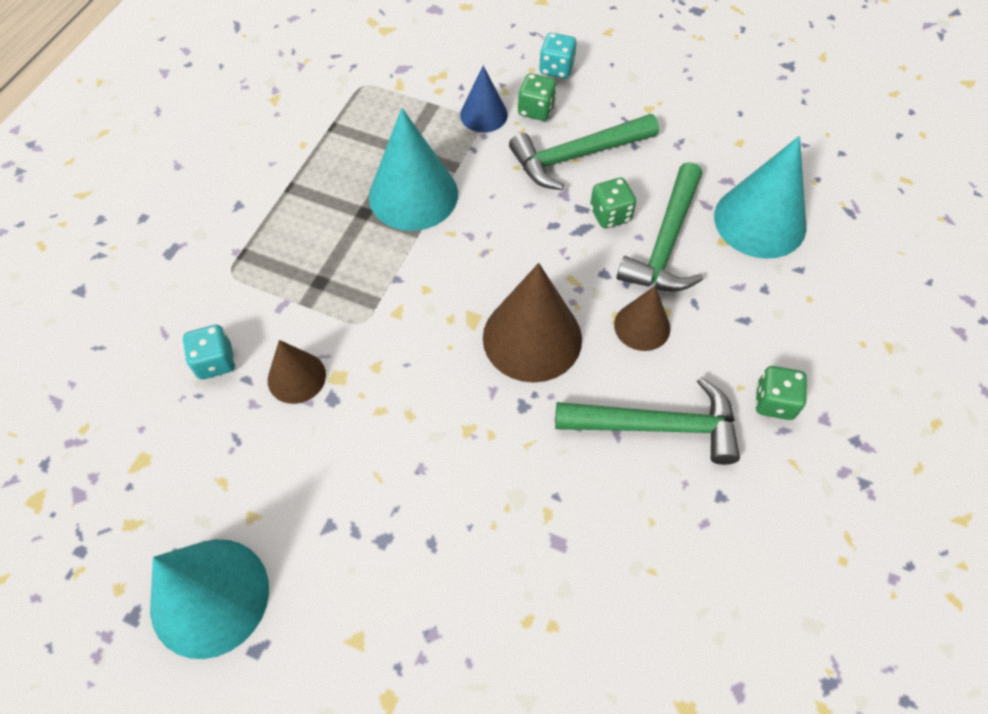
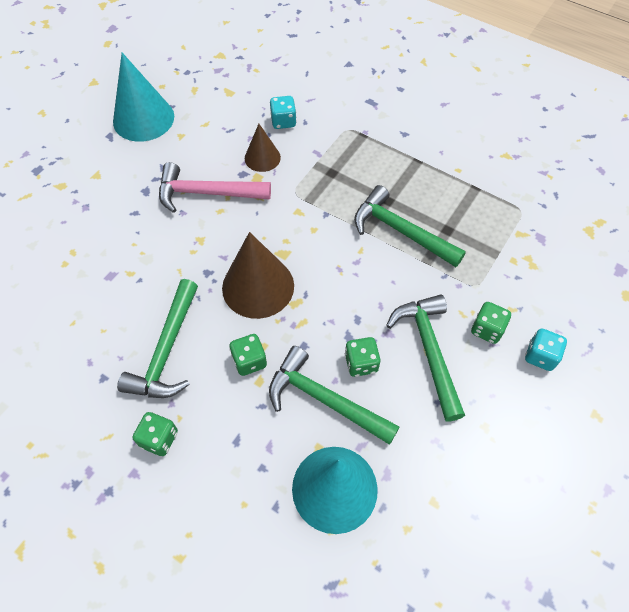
camera: 100 degrees right, 0 degrees up
turquoise cone [369,108,458,231] -> green hammer [354,185,466,267]
blue cone [460,66,508,133] -> none
brown cone [614,286,670,351] -> green dice [229,334,267,376]
none -> pink hammer [159,162,271,213]

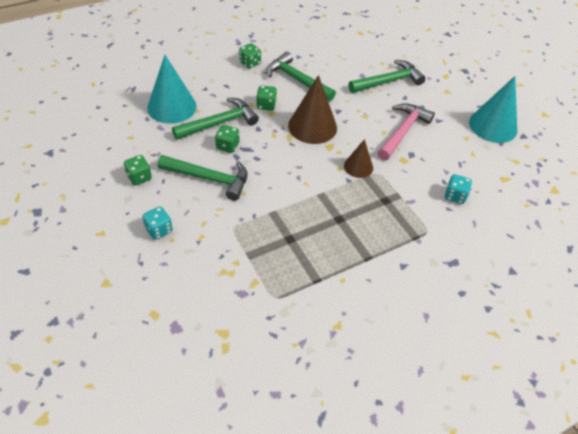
camera: 115 degrees right, 10 degrees down
brown cone [245,124,281,172] -> brown cone moved to [344,139,373,178]
green hammer [354,185,466,267] -> green hammer moved to [348,60,425,93]
green dice [471,302,511,344] -> green dice moved to [124,155,152,186]

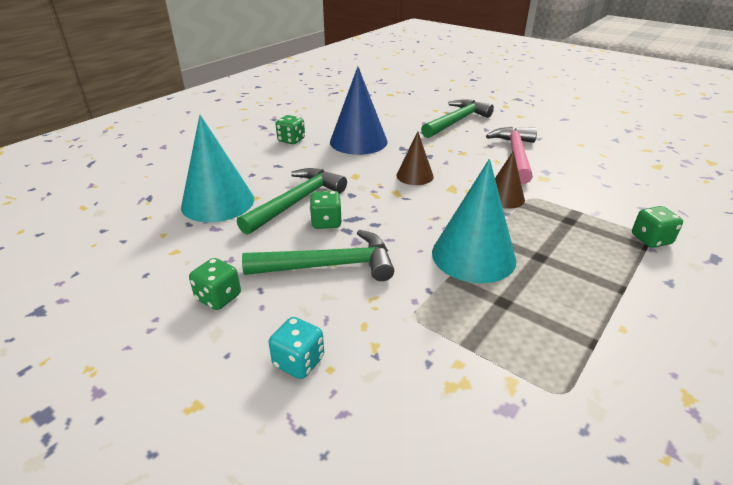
camera: 20 degrees left, 15 degrees down
green dice [256,85,277,111] -> green dice moved to [632,206,683,248]
green hammer [267,52,336,101] -> blue cone [330,67,387,155]
brown cone [288,75,337,144] -> brown cone [396,132,434,185], size x0.57
turquoise dice [445,174,472,204] -> none
turquoise cone [469,76,517,143] -> turquoise cone moved to [432,159,516,283]

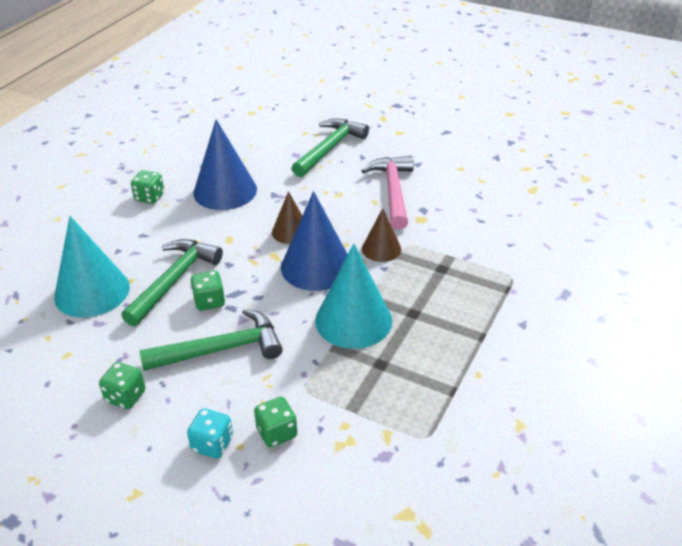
camera: 10 degrees left, 5 degrees up
green dice [632,206,683,248] -> green dice moved to [254,397,297,447]
none -> blue cone [281,191,348,291]

